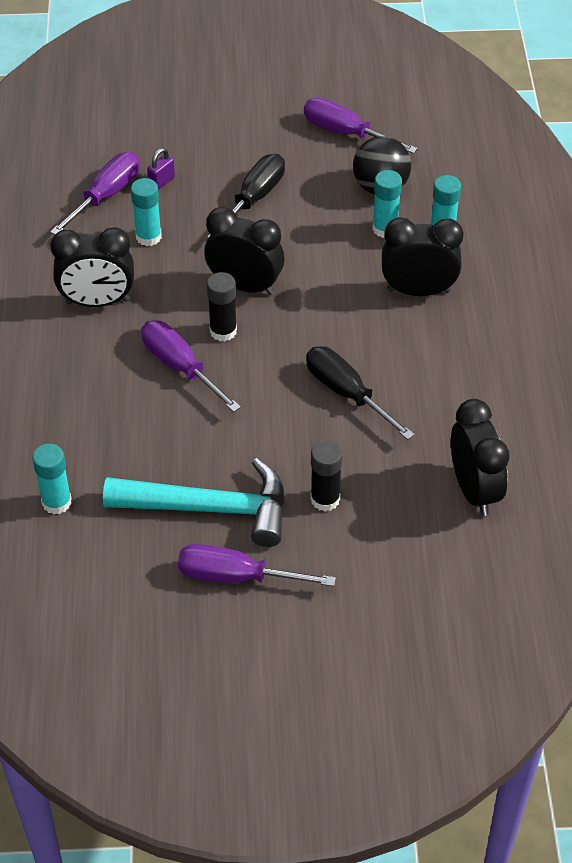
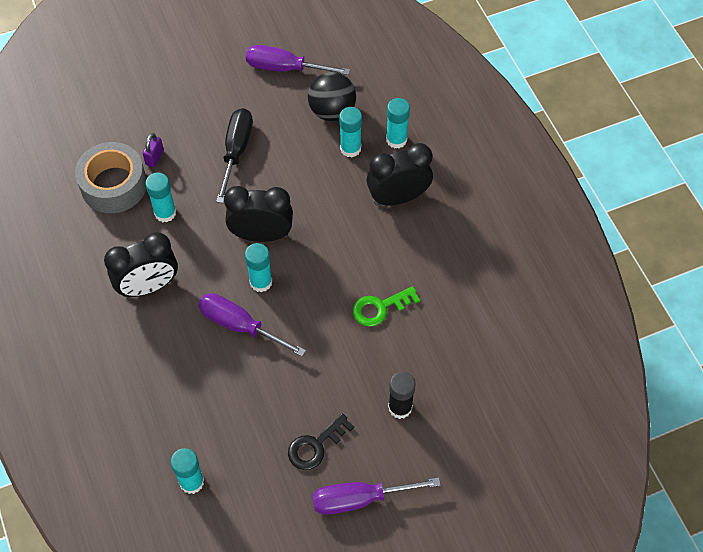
camera: 20 degrees left, 10 degrees up
purple screwdriver [50,152,139,235] -> grey tape [75,142,146,213]
turquoise hammer [103,458,285,547] -> black key [288,413,354,470]
black glue stick [207,272,237,341] -> turquoise glue stick [245,243,272,292]
black screwdriver [306,346,415,440] -> green key [353,286,420,327]
black clock [451,399,510,516] -> none

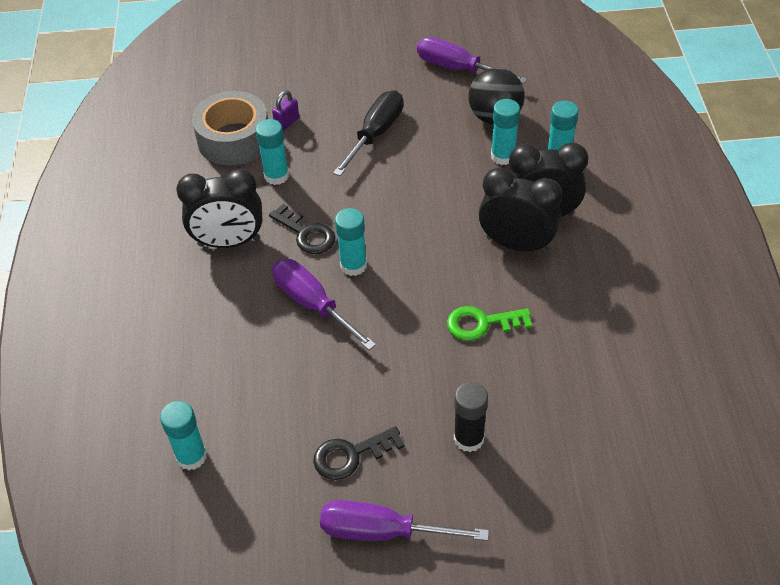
camera: 20 degrees right, 10 degrees down
black clock [224,186,293,242] -> black clock moved to [479,167,562,253]
none -> black key [269,204,336,254]

